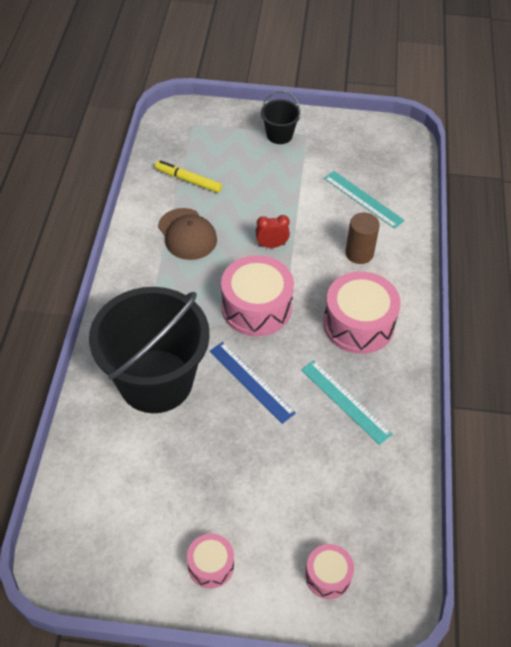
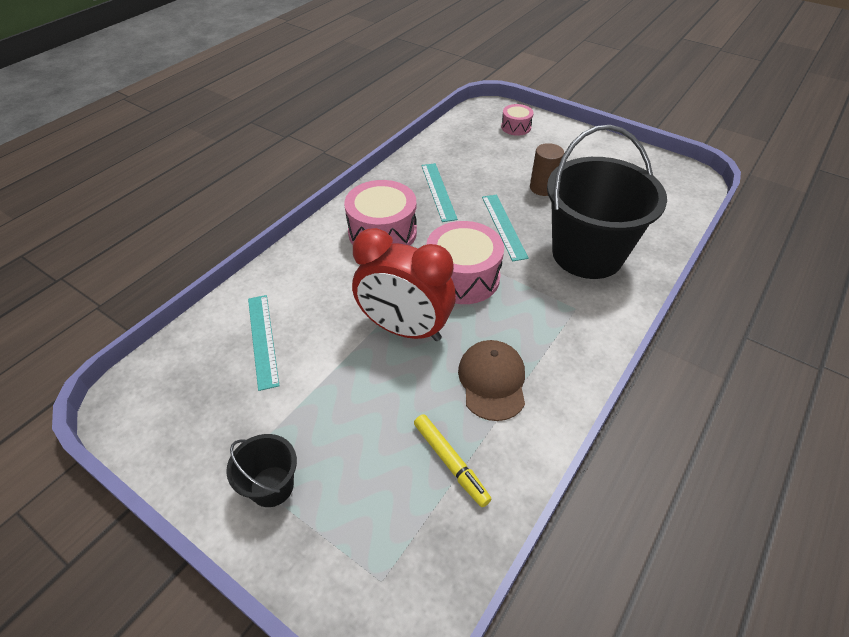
camera: 150 degrees left, 5 degrees down
pink drum [187,534,234,588] -> none
blue ruler [209,342,296,424] -> turquoise ruler [482,195,529,261]
red clock [256,215,290,248] -> red clock [352,228,456,341], size x2.39
brown cylinder [345,213,380,264] -> brown cylinder moved to [530,143,564,196]

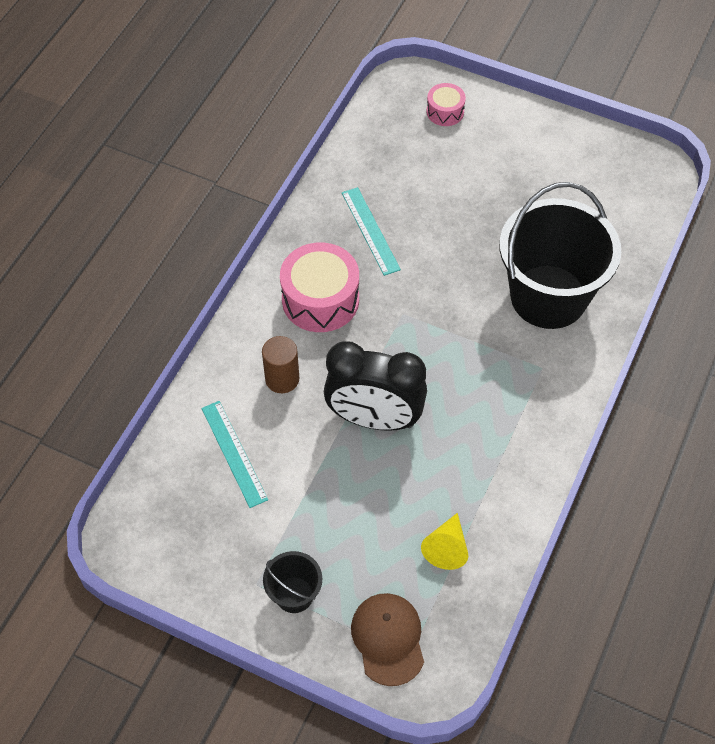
camera: 10 degrees left, 10 degrees up
red clock [352,228,456,341] -> black clock [324,341,427,431]
yellow marker [414,414,492,507] -> yellow cone [421,513,468,570]
pink drum [426,221,504,304] -> none
brown cap [458,340,525,421] -> brown cap moved to [351,593,424,686]
turquoise ruler [482,195,529,261] -> none
brown cylinder [530,143,564,196] -> brown cylinder moved to [262,336,299,393]

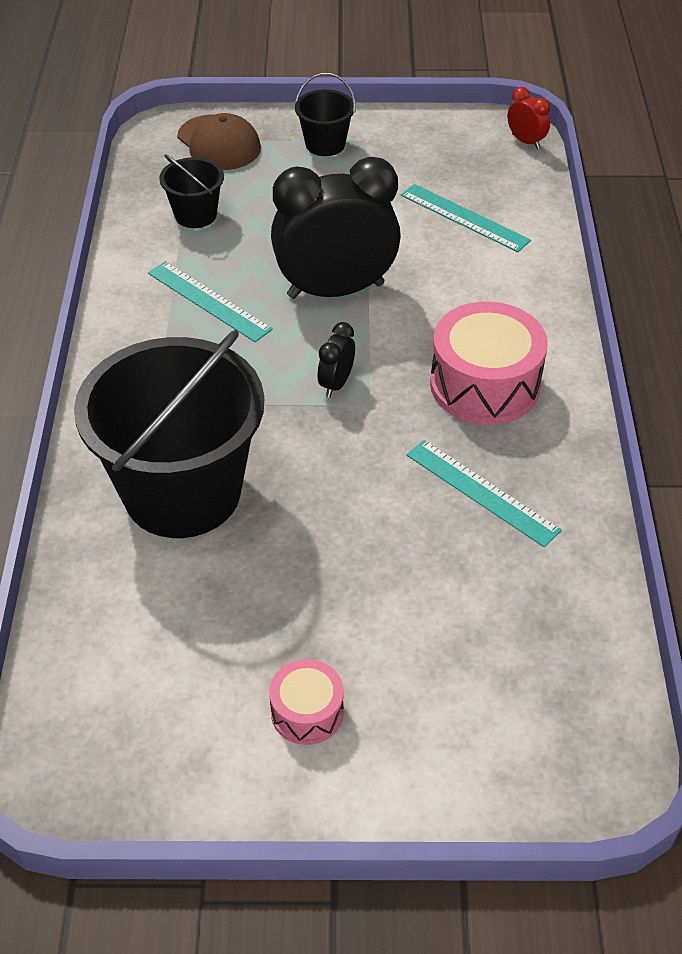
camera: 155 degrees right, 10 degrees down
brown cylinder [262,336,299,393] -> none
yellow cone [421,513,468,570] -> black bucket [159,154,224,228]
pink drum [426,83,466,126] -> pink drum moved to [269,659,344,745]
none -> turquoise ruler [148,261,273,342]
none -> black clock [318,322,355,397]
none -> red clock [508,87,550,149]

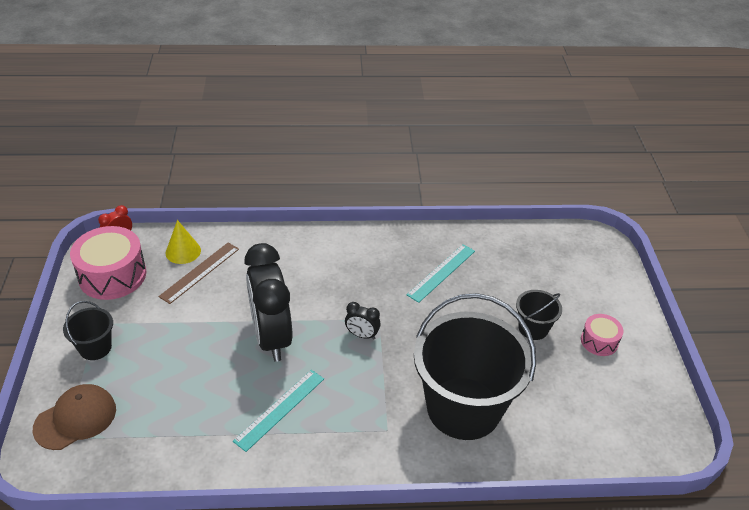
camera: 95 degrees left, 5 degrees down
black bucket [159,154,224,228] -> black bucket moved to [516,290,562,340]
turquoise ruler [401,184,531,252] -> brown ruler [159,243,239,304]
pink drum [430,302,548,425] -> pink drum moved to [70,226,146,300]
none -> yellow cone [166,220,201,264]

